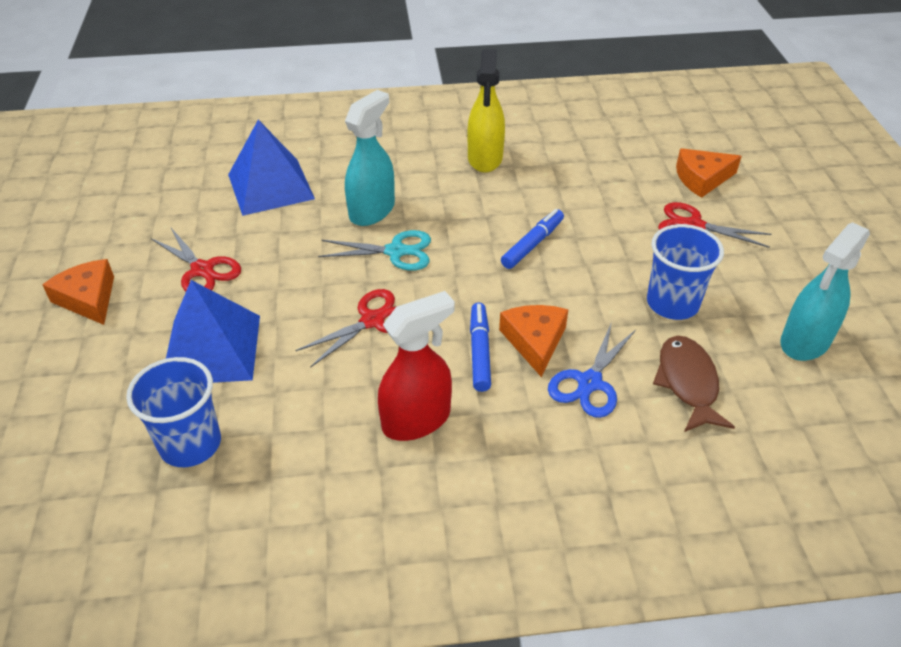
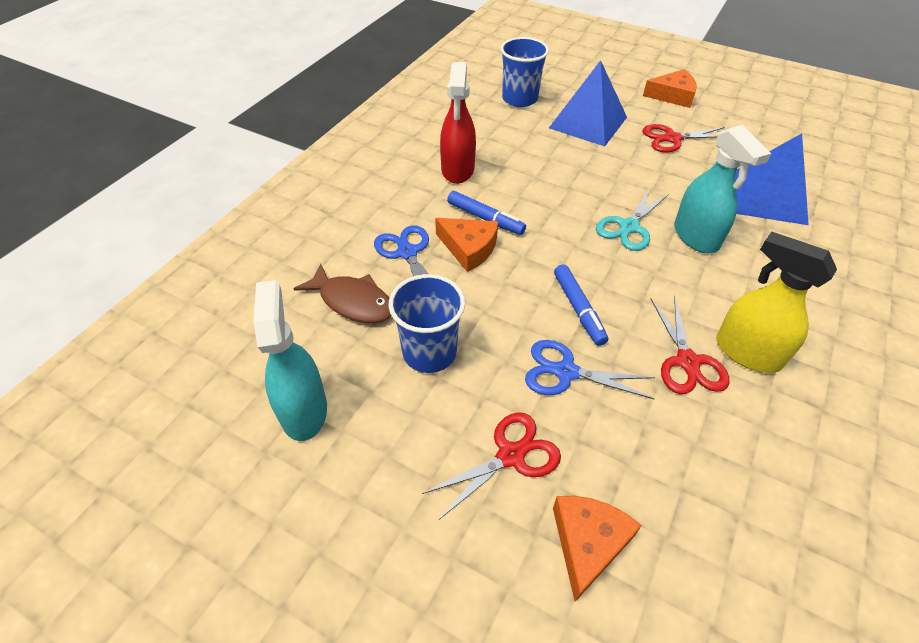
camera: 125 degrees right, 5 degrees up
red scissors [295,289,397,368] -> red scissors moved to [651,296,729,394]
none -> blue scissors [525,340,655,399]

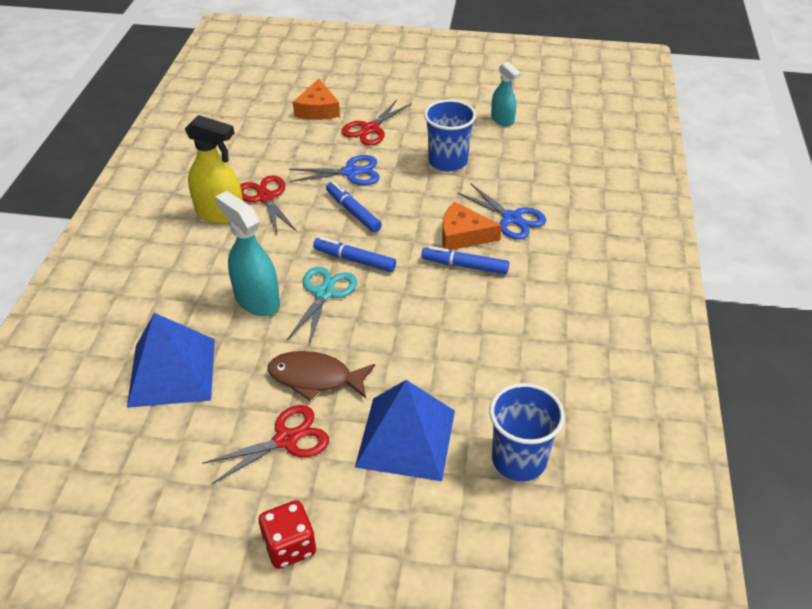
camera: 160 degrees right, 5 degrees down
turquoise spray bottle [253,280,327,441] -> turquoise spray bottle [491,62,521,126], size x0.64
brown fish [293,263,391,323] -> brown fish moved to [268,351,375,401]
red spray bottle [440,62,476,184] -> none
orange cheese [643,69,697,108] -> red dice [259,500,316,569]
none -> blue marker [313,237,396,272]

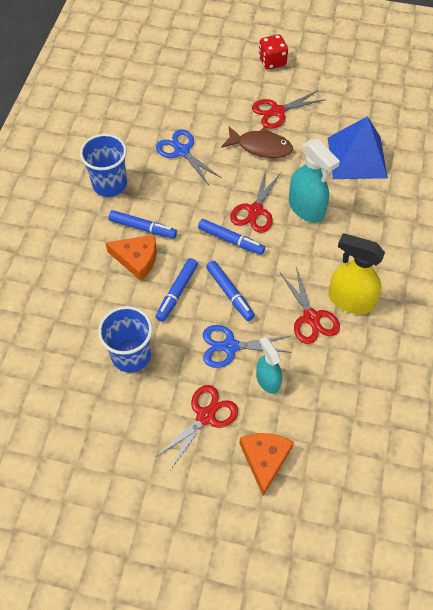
camera: 175 degrees left, 15 degrees up
turquoise scissors [287,267,357,345] -> red scissors [230,170,281,233]
blue pyramid [355,380,455,481] -> none
blue scissors [458,184,546,240] -> blue scissors moved to [156,129,222,185]
blue cup [490,383,565,481] -> blue cup moved to [80,134,127,197]
turquoise spray bottle [491,62,521,126] -> turquoise spray bottle moved to [256,336,282,394]
none -> blue marker [156,258,198,322]

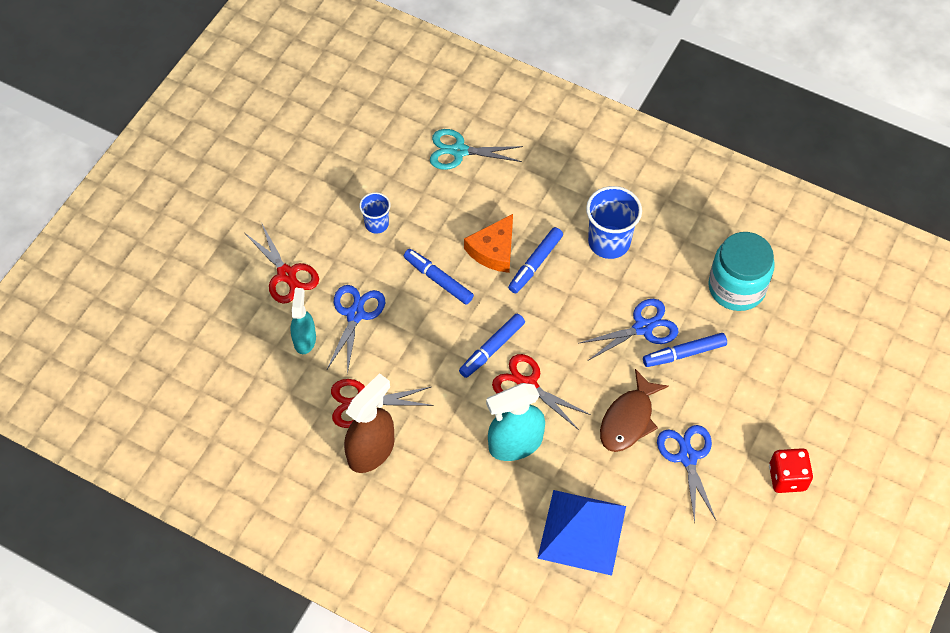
camera: 105 degrees right, 0 degrees up
blue cup [98,306,152,373] -> blue cup [359,192,391,233], size x0.57
blue marker [206,261,255,321] -> blue marker moved to [643,333,727,367]
orange cheese [239,433,294,496] -> none
red scissors [252,90,326,129] -> blue scissors [657,425,716,523]
turquoise spray bottle [256,336,282,394] -> turquoise spray bottle turned 75 degrees counterclockwise [291,288,316,354]
yellow spray bottle [328,233,385,314] -> brown spray bottle [344,373,395,473]
none -> turquoise scissors [430,129,523,170]
none -> turquoise jar [708,232,775,311]

